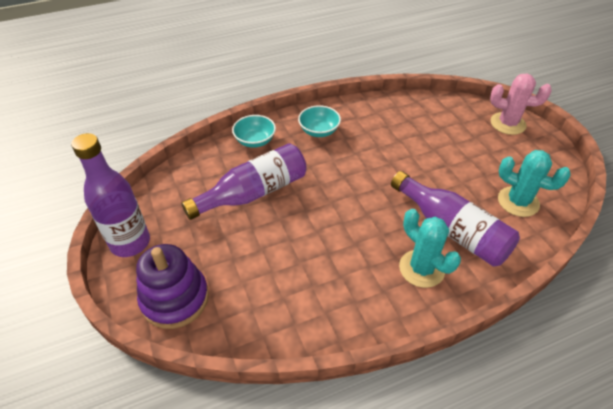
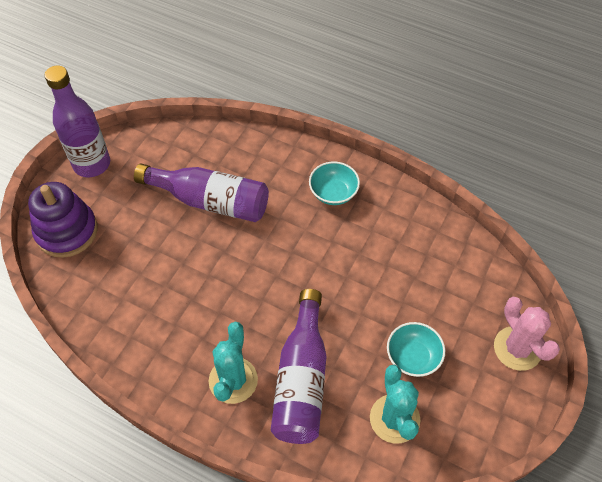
camera: 50 degrees right, 10 degrees up
turquoise bowl [232,115,276,148] -> turquoise bowl moved to [387,322,445,377]

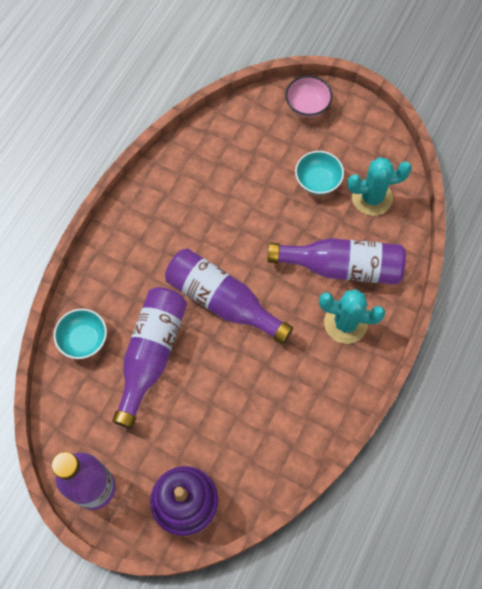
camera: 90 degrees left, 10 degrees up
turquoise bowl [309,161,360,205] -> turquoise bowl moved to [54,309,107,359]
pink cactus [494,297,560,371] -> pink bowl [285,76,332,117]
none -> purple bottle [165,248,293,344]

